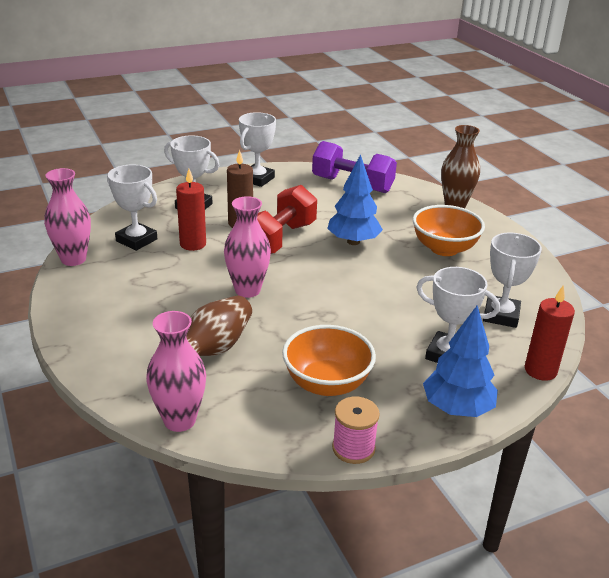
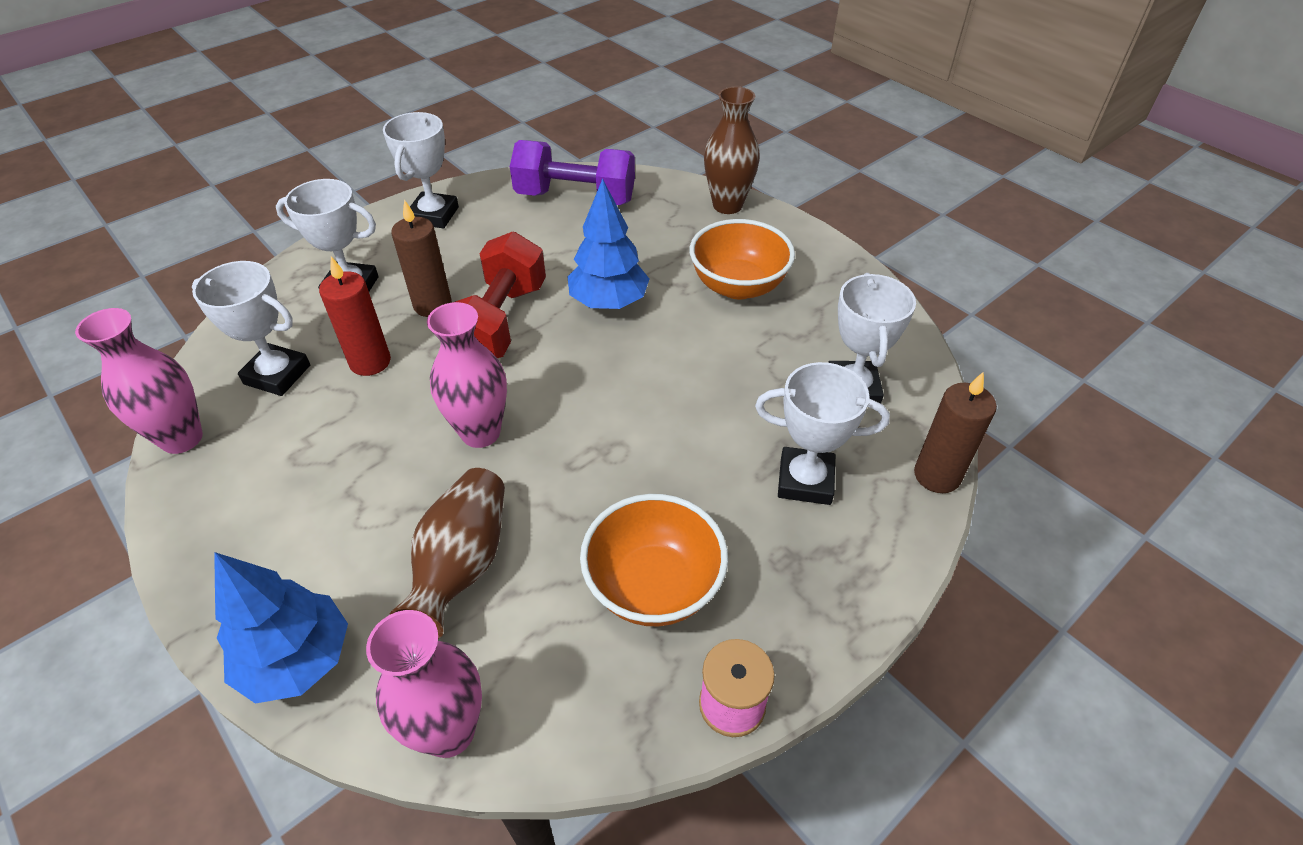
camera: 15 degrees left, 15 degrees up
blue tree [423,305,498,417] -> blue tree moved to [214,552,348,704]
red candle [525,285,575,381] -> brown candle [914,372,997,493]

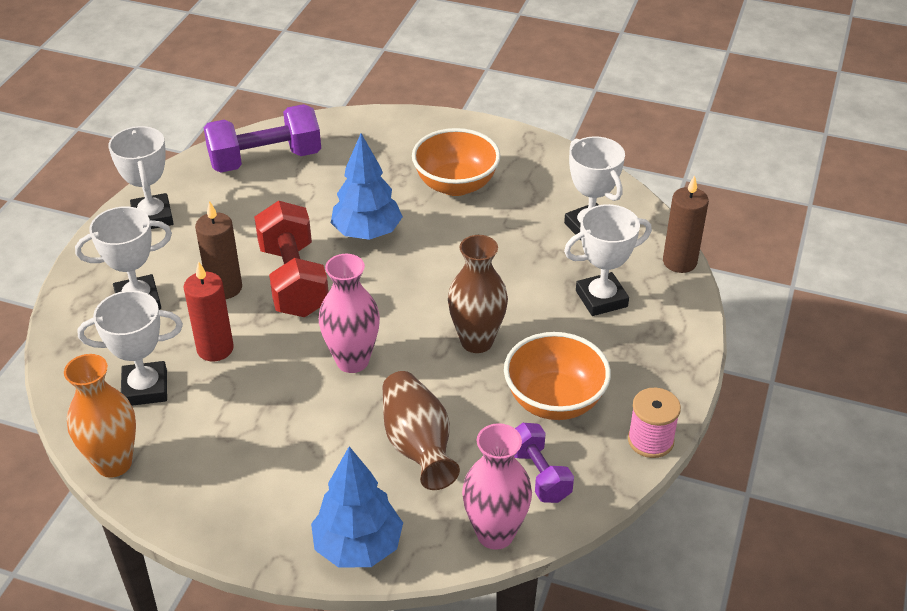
camera: 30 degrees left, 5 degrees down
pink vase [75,308,203,454] -> orange vase [64,354,136,478]
brown vase [704,87,760,214] -> brown vase moved to [448,235,508,353]
none -> purple dumbbell [514,423,574,503]

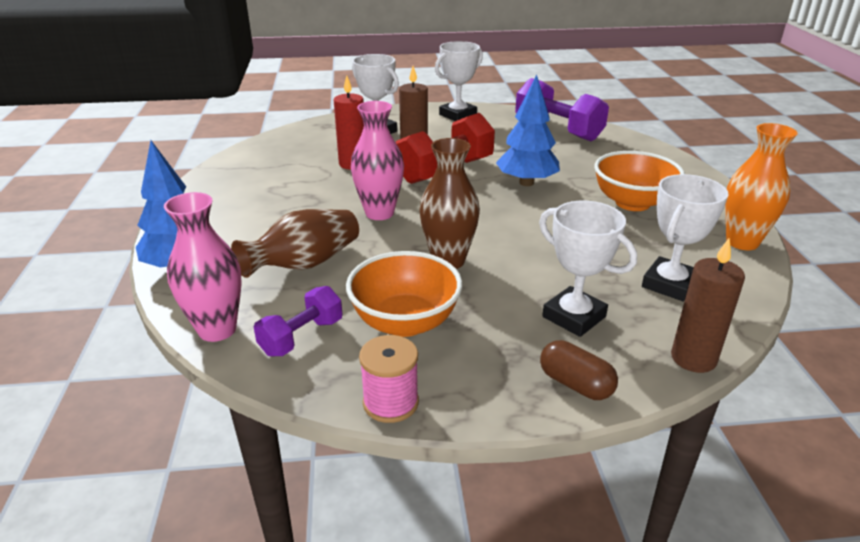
camera: 65 degrees right, 10 degrees down
orange vase [64,354,136,478] -> orange vase moved to [725,123,798,250]
white trophy [77,290,183,406] -> none
none -> brown capsule [540,340,618,400]

